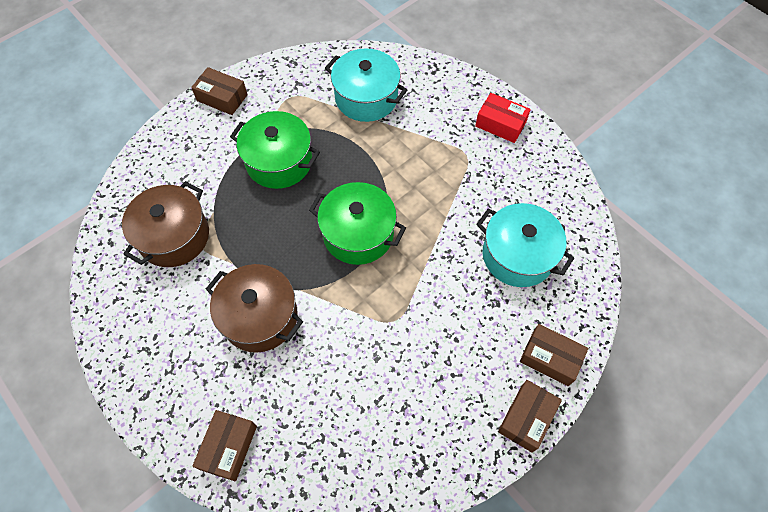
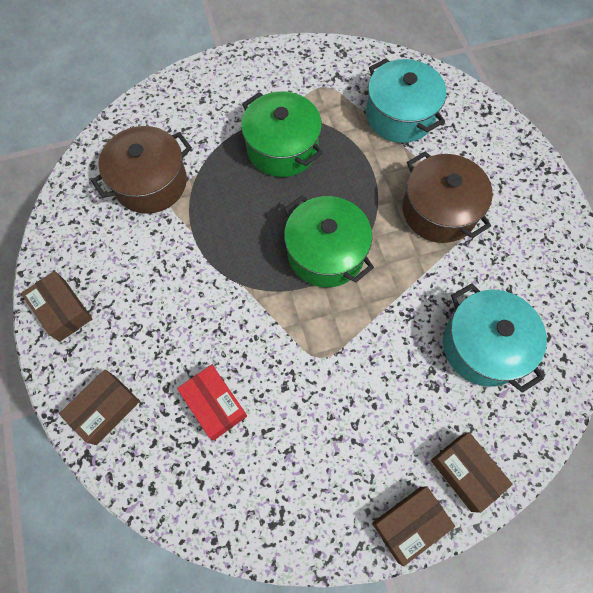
camera: 25 degrees right, 5 degrees up
brown box [191,67,248,115] -> brown box moved to [21,271,92,342]
brown pot [206,264,303,353] -> brown pot moved to [402,151,493,243]
red box [475,93,531,143] -> red box moved to [177,365,247,441]

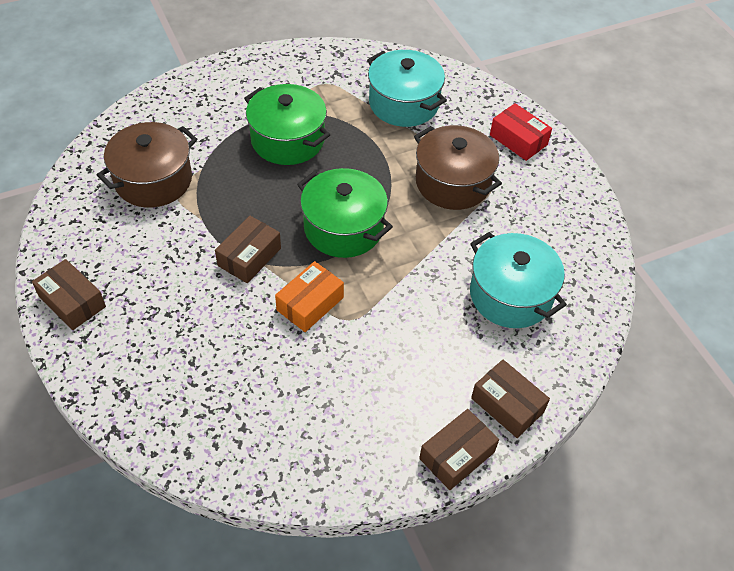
camera: 10 degrees left, 15 degrees down
brown box [59,370,140,445] -> brown box moved to [215,216,281,283]
red box [177,365,247,441] -> red box moved to [490,103,552,161]
none -> orange box [275,261,344,332]

